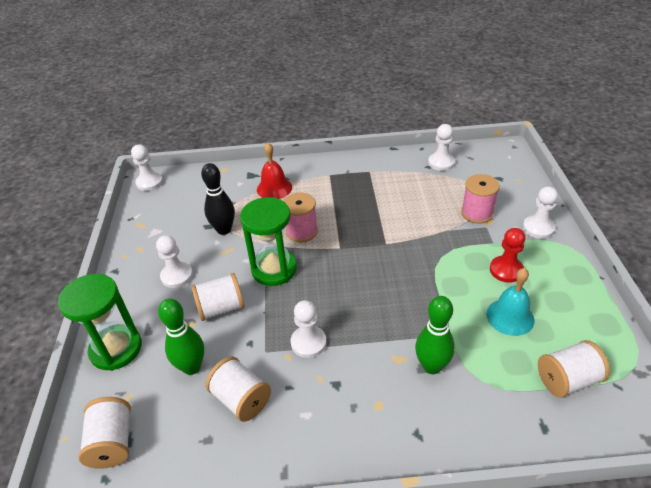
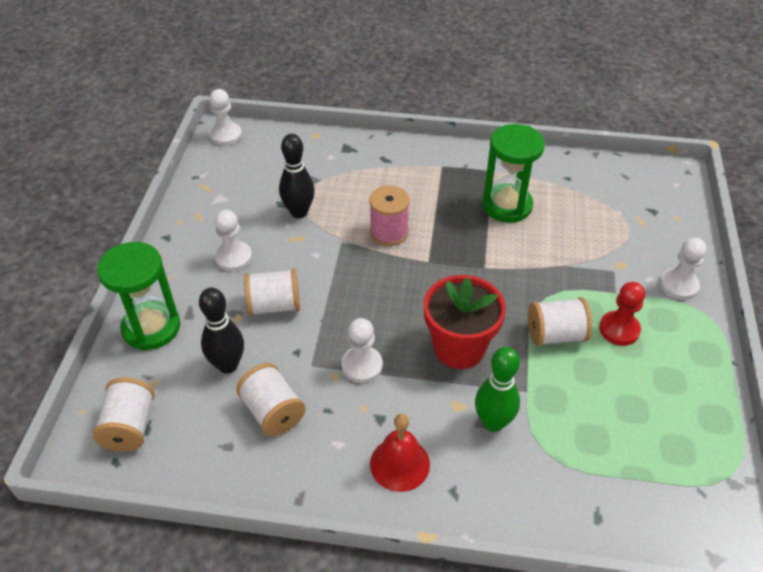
camera: 10 degrees right, 5 degrees up
green bowling pin [158,298,204,375] -> black bowling pin [199,287,244,374]
green hourglass [240,197,297,286] -> green hourglass moved to [482,124,545,223]
red bell [257,143,292,199] -> red bell moved to [370,414,430,492]
white pawn [428,124,455,171] -> none
pink spool [461,174,500,224] -> none
turquoise bell [486,268,535,336] -> none
white spool [538,340,610,398] -> white spool moved to [528,297,592,346]
none -> red flower pot [424,275,506,369]

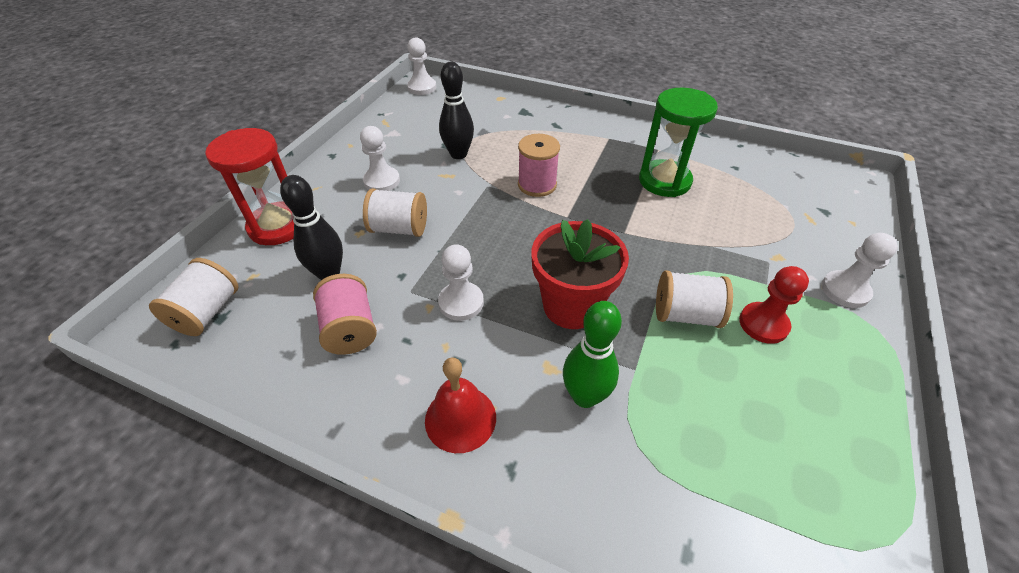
camera: 15 degrees right, 0 degrees up
green hourglass [97,242,180,350] -> red hourglass [205,128,294,245]
white spool [236,363,305,436] -> pink spool [313,274,377,355]

